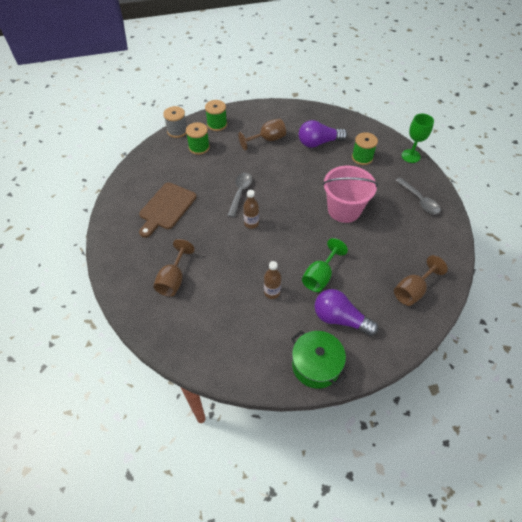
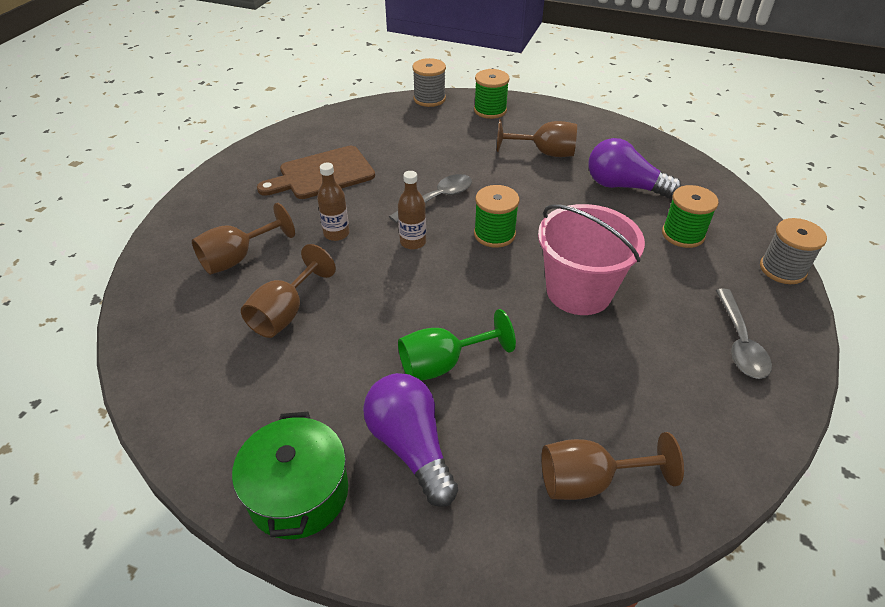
camera: 35 degrees right, 10 degrees down
green spool [186,122,210,155] -> green spool moved to [474,185,519,248]
brown bottle [264,261,281,299] -> brown bottle moved to [317,163,349,241]
green goblet [401,114,434,163] -> grey spool [760,218,827,284]
none -> brown goblet [241,244,336,338]

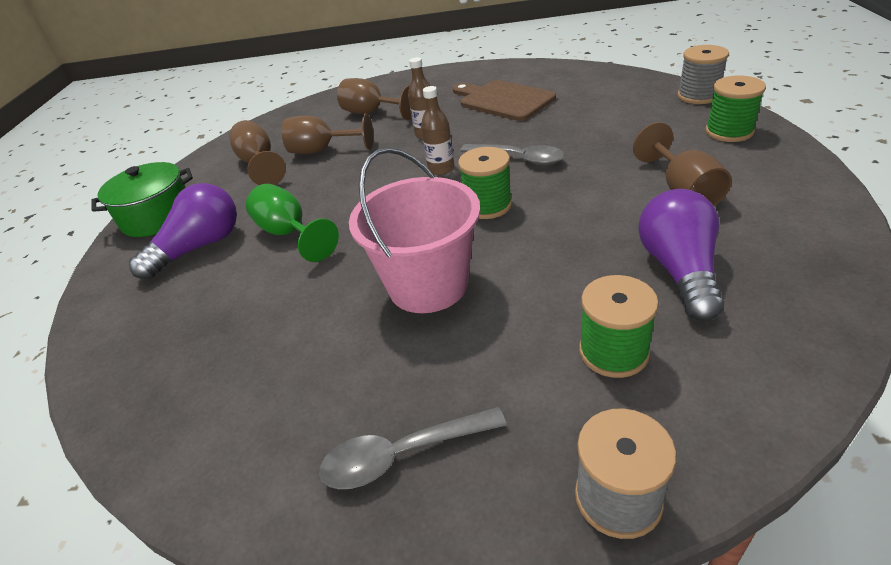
camera: 75 degrees right, 5 degrees down
brown goblet [541,432,684,500] -> brown goblet moved to [229,120,286,185]

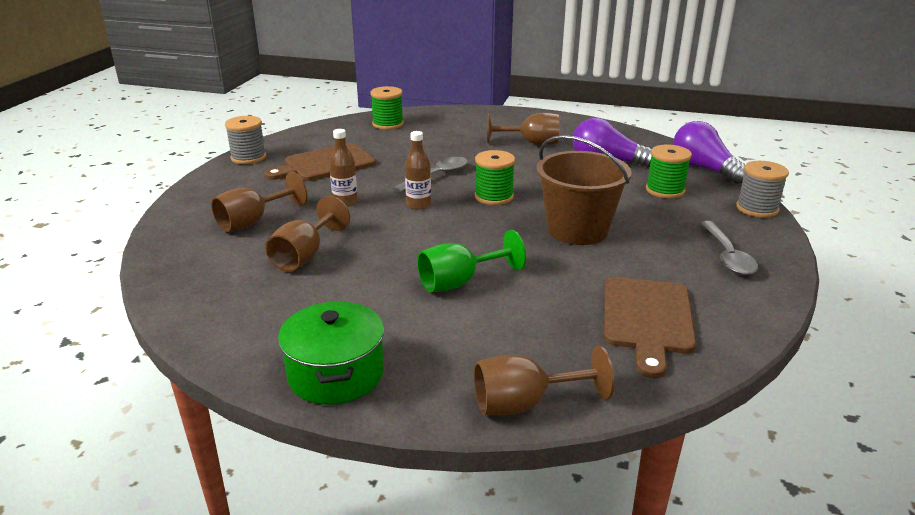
camera: 80 degrees left, 10 degrees down
purple light bulb [129,183,237,280] -> purple light bulb moved to [673,121,745,184]
brown goblet [229,120,286,185] -> brown goblet moved to [474,346,614,415]
pink bucket [349,147,480,313] -> brown bucket [537,135,632,245]
grey spool [677,45,729,104] -> grey spool moved to [225,116,267,164]
green spool [705,76,766,142] -> green spool moved to [370,86,404,130]
none -> brown cutting board [604,277,696,378]

